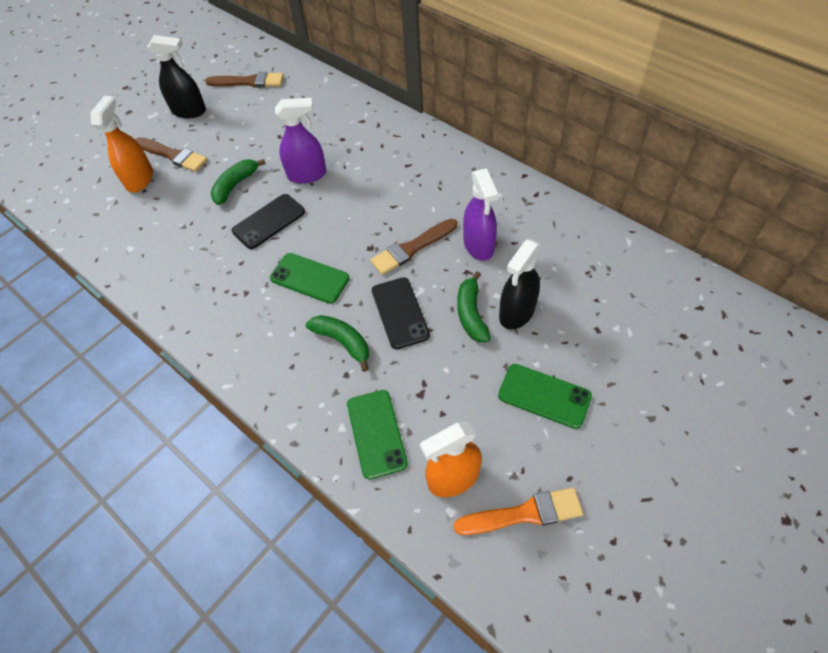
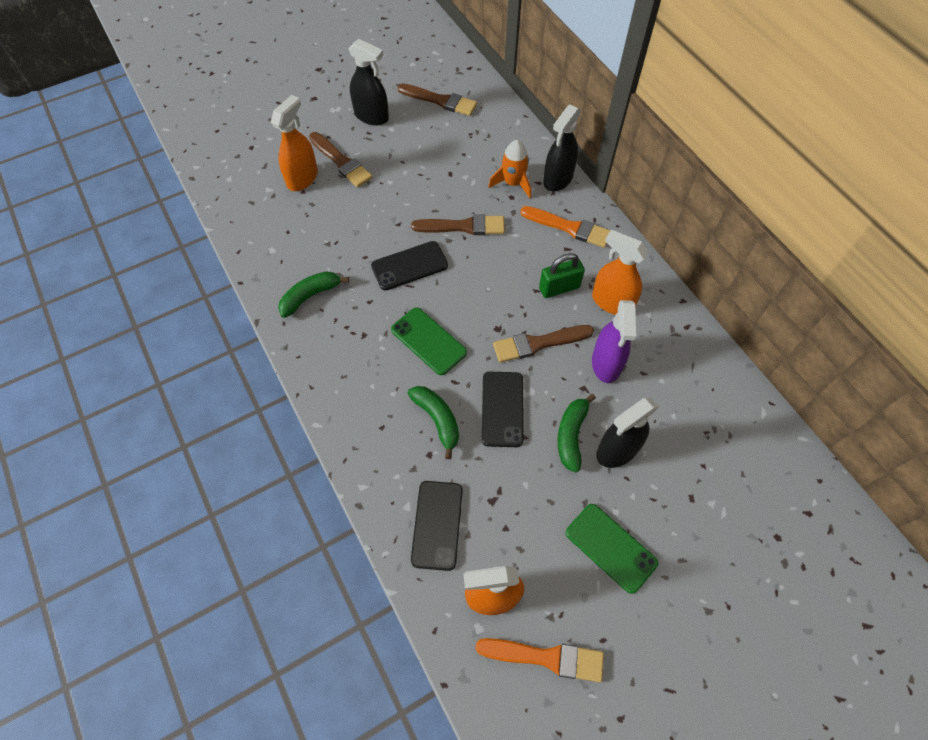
camera: 15 degrees right, 5 degrees up
green banana [211,159,266,205] -> green banana moved to [278,271,349,318]
purple spray bottle [275,98,326,184] -> brown brush [411,214,505,235]
green phone [347,390,408,479] -> black phone [411,481,463,571]
none -> orange rocket [488,140,531,198]
none -> orange brush [520,206,611,248]
none -> green padlock [539,253,585,298]
none -> black spray bottle [543,105,581,192]
none -> orange spray bottle [592,230,648,315]

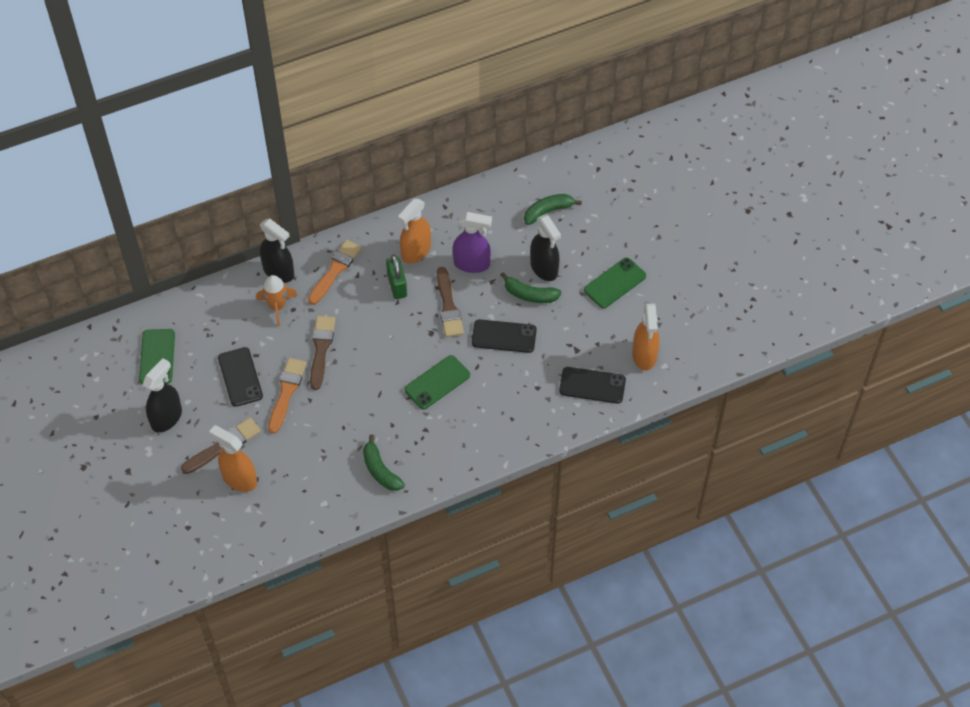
camera: 85 degrees left, 5 degrees down
black phone [371,241,448,291] -> black phone moved to [218,347,263,407]
brown brush [397,84,477,116] -> green phone [139,329,175,384]
green banana [408,386,459,459] -> green banana moved to [524,194,582,225]
orange brush [476,638,604,682] -> orange brush moved to [268,358,307,434]

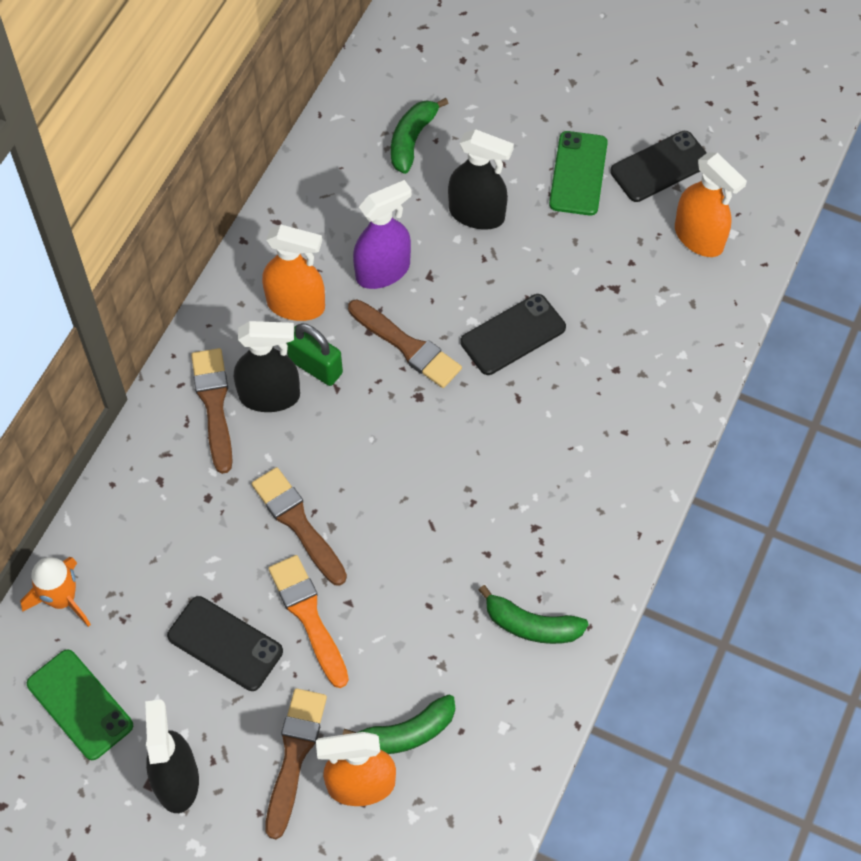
camera: 40 degrees left, 5 degrees up
orange rocket [256,275,298,326] -> orange rocket moved to [20,557,91,627]
black spray bottle [260,219,294,283] -> black spray bottle moved to [234,321,300,412]
orange brush [308,240,361,305] -> brown brush [191,348,233,474]
orange spray bottle [398,199,431,264] -> orange spray bottle turned 75 degrees counterclockwise [262,225,325,321]
green phone [404,355,470,409] -> none
green banana [500,272,562,303] -> green banana moved to [342,694,455,754]
black phone [559,367,626,404] -> black phone moved to [610,131,707,202]

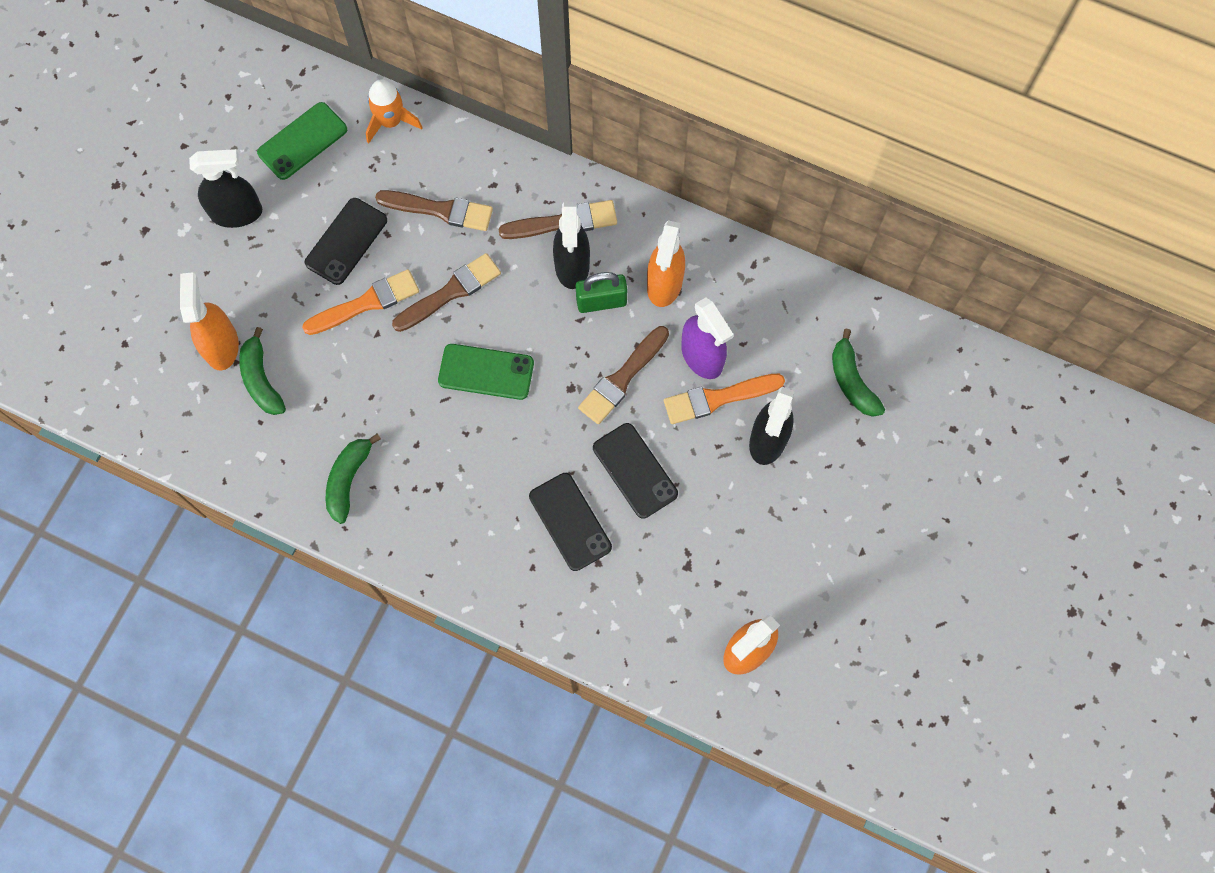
camera: 90 degrees right, 10 degrees up
brown brush [265,688,327,839] -> brown brush moved to [375,190,493,231]
green padlock [286,323,343,386] -> green padlock turned 45 degrees clockwise [576,272,628,313]
green banana [391,98,449,174] -> green banana turned 135 degrees counterclockwise [832,328,885,417]
green phone [549,131,608,216] -> green phone moved to [438,344,534,400]
black phone [610,131,707,202] -> black phone moved to [529,473,612,571]
none -> orange brush [664,374,785,424]

